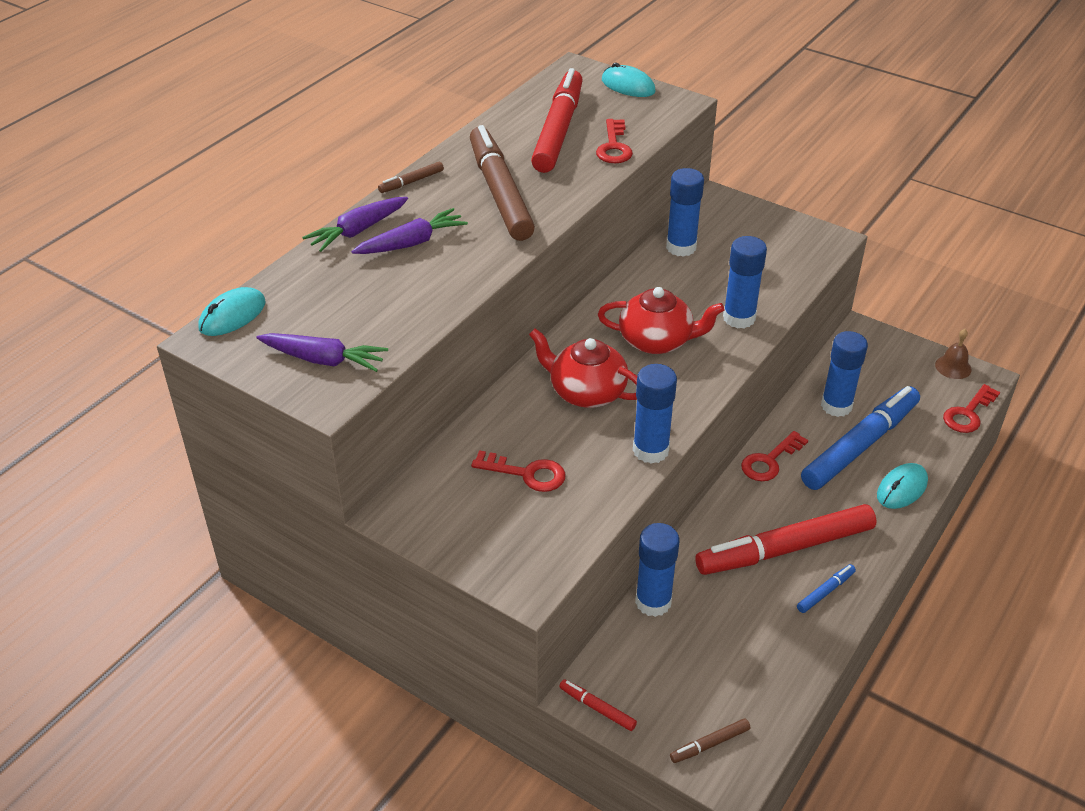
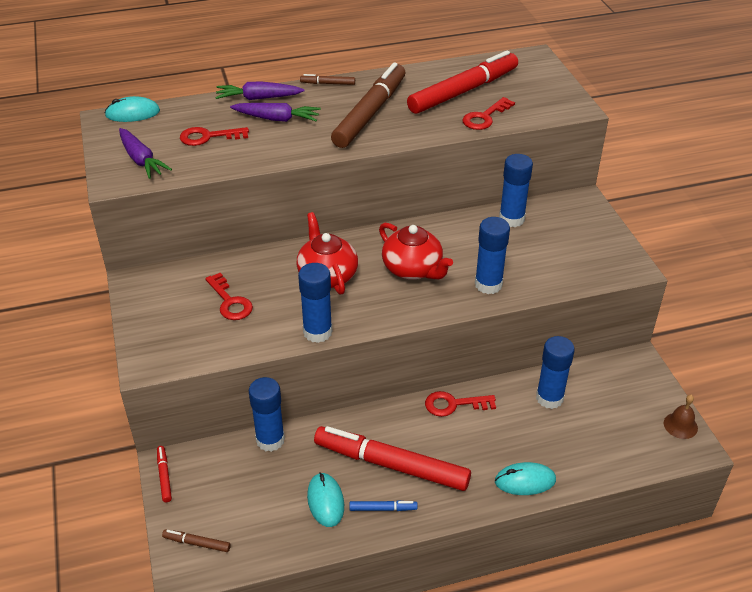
camera: 40 degrees right, 0 degrees up
turquoise mouse [602,63,656,97] -> turquoise mouse moved to [307,473,344,527]
blue marker [801,386,920,490] -> none
red key [943,384,1000,433] -> red key moved to [180,127,249,146]

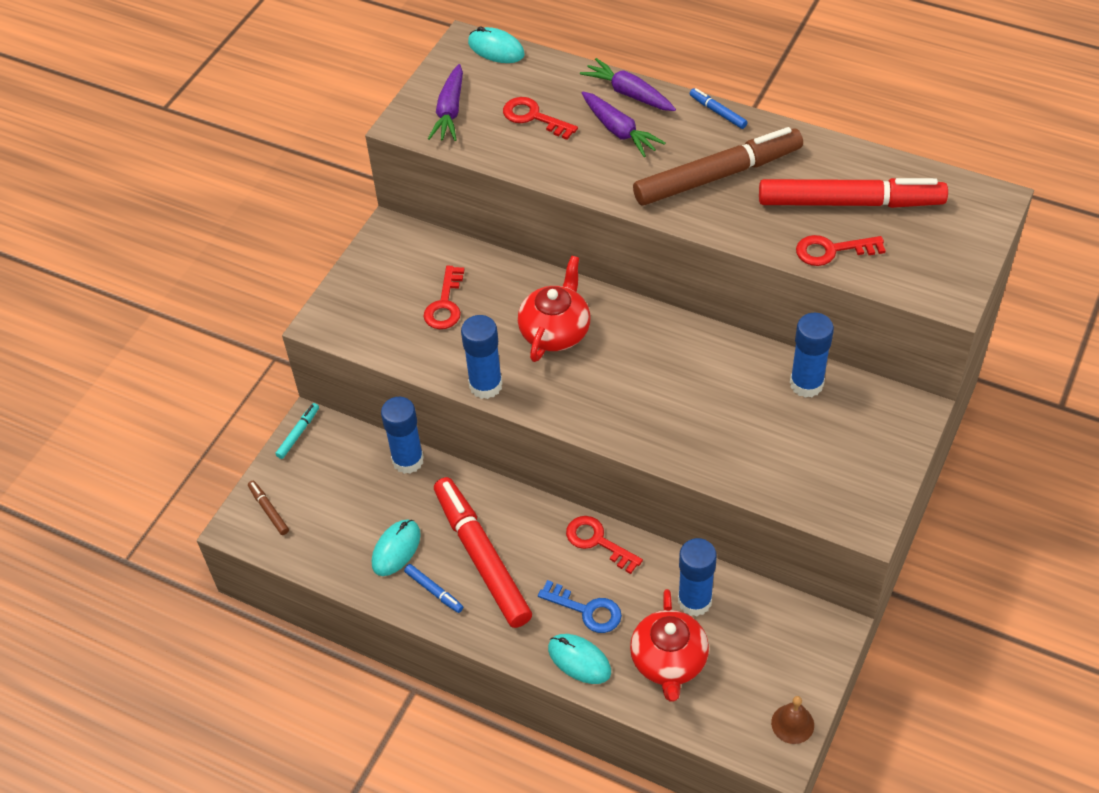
camera: 45 degrees right, 10 degrees up
red marker [157,446,172,502] -> turquoise marker [275,403,319,459]
brown marker [300,74,355,85] -> blue marker [690,88,748,129]
red teapot [379,223,453,280] -> red teapot moved to [630,589,709,701]
blue glue stick [475,217,510,294] -> none
none -> blue key [538,580,622,633]

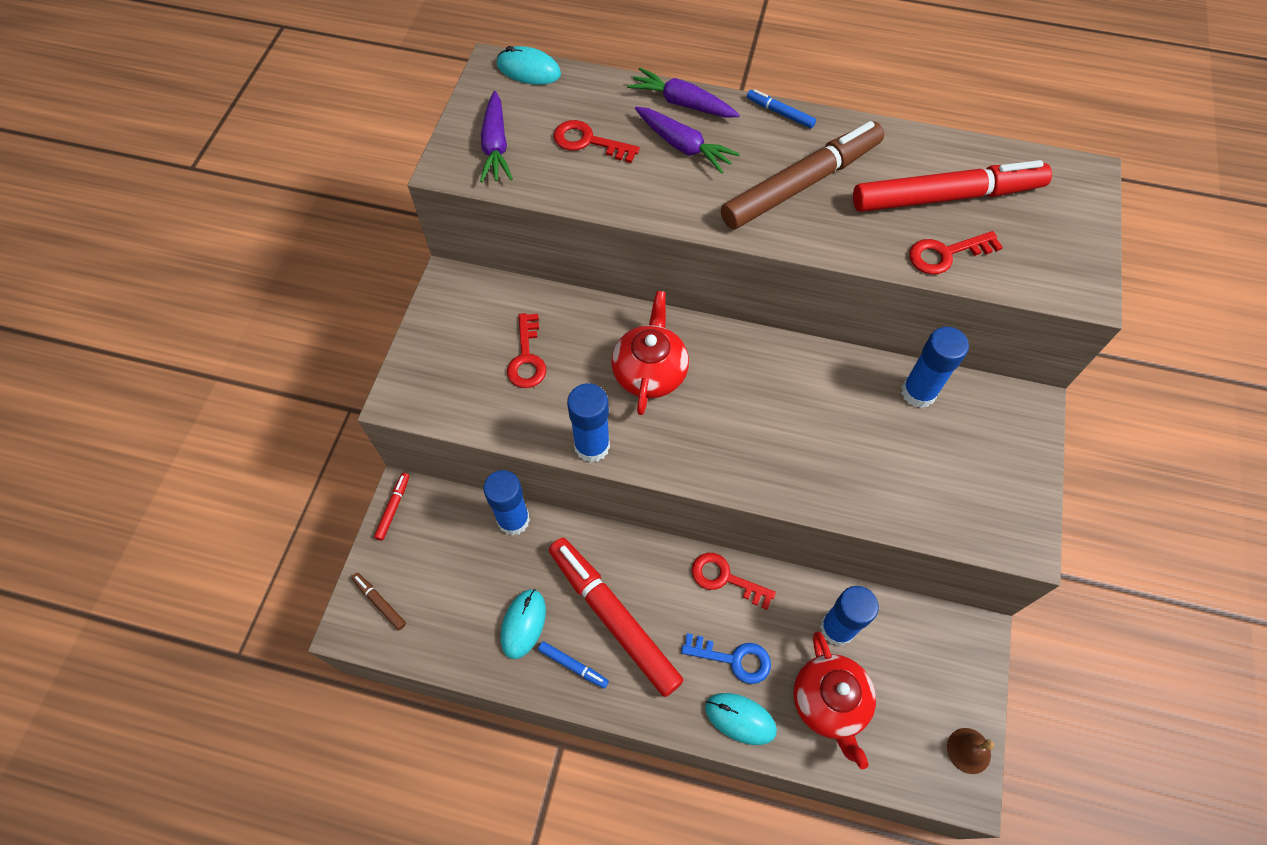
camera: 15 degrees left, 10 degrees up
turquoise marker [275,403,319,459] -> red marker [374,473,409,541]

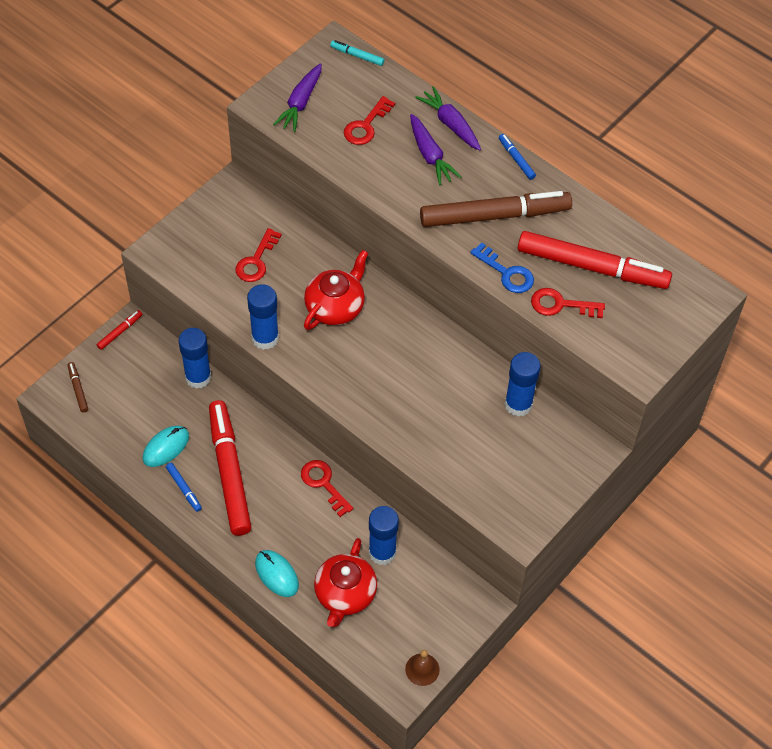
camera: 25 degrees right, 5 degrees down
turquoise mouse [497,46,561,85] -> turquoise marker [330,40,384,66]
red key [553,120,640,163] -> red key turned 105 degrees counterclockwise [344,96,395,145]
blue key [681,633,771,684] -> blue key moved to [470,242,534,293]

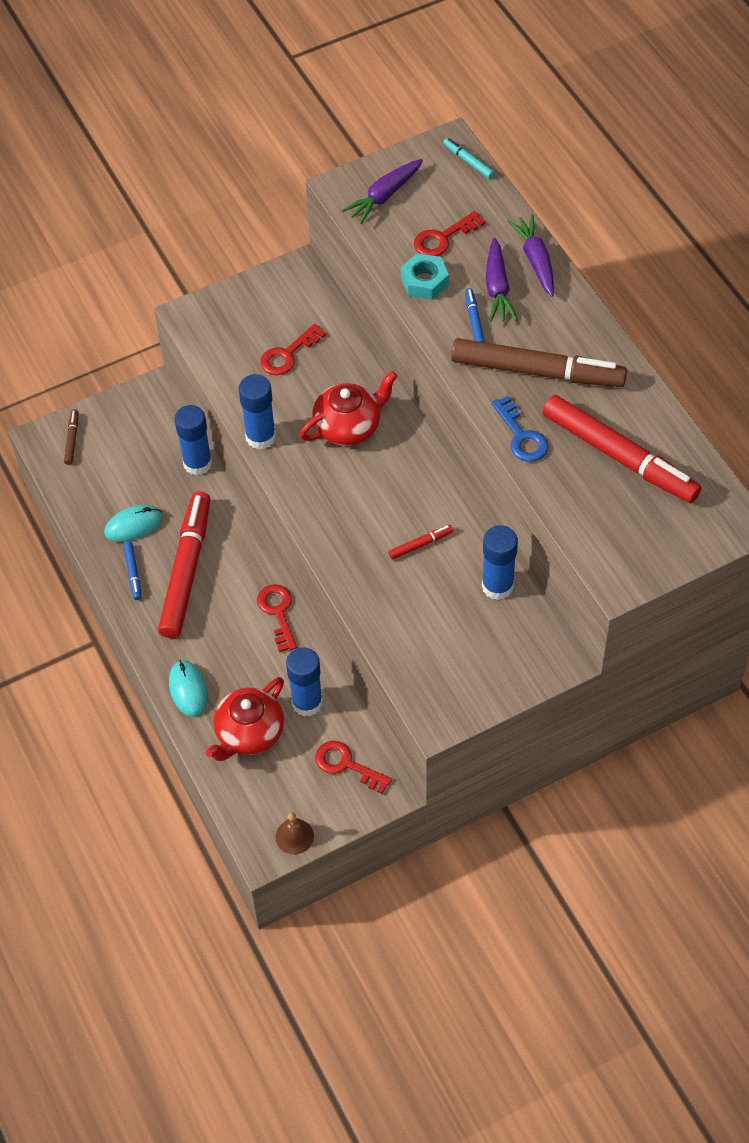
camera: 25 degrees right, 0 degrees up
red marker [96,310,143,350] -> red marker moved to [388,525,454,559]
blue marker [499,134,536,180] -> blue marker moved to [465,288,485,342]
red key [531,288,605,318] -> red key moved to [315,741,392,794]
none -> turquoise nut [401,253,449,300]

